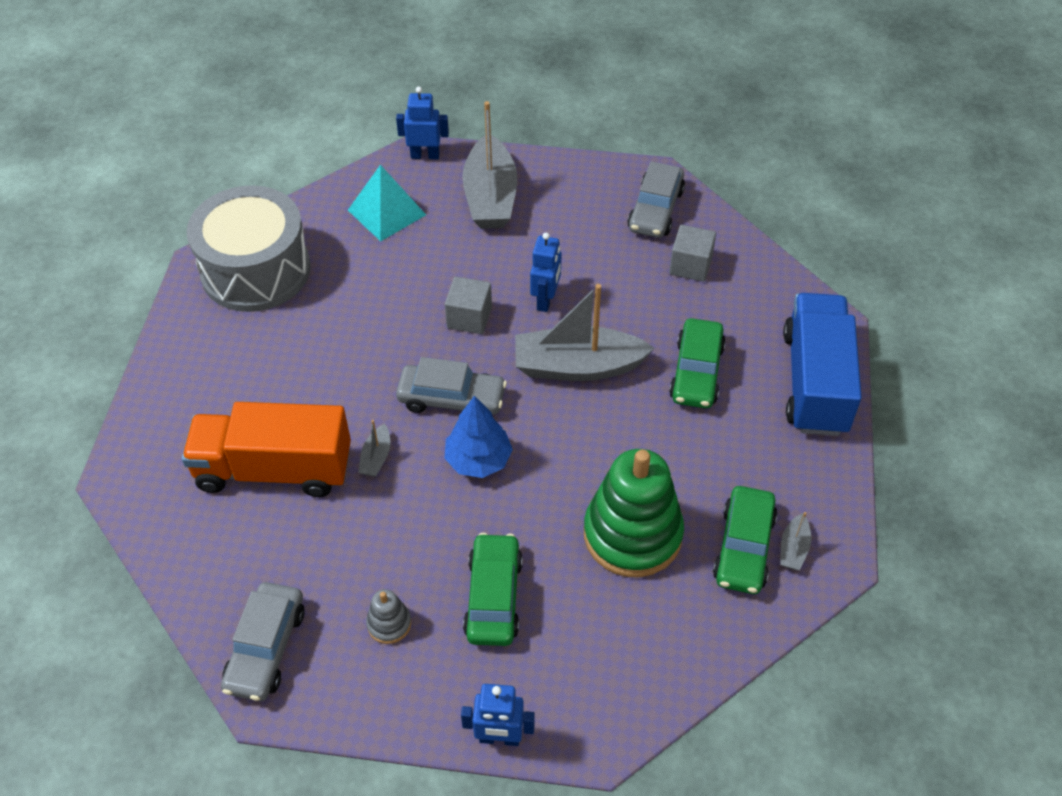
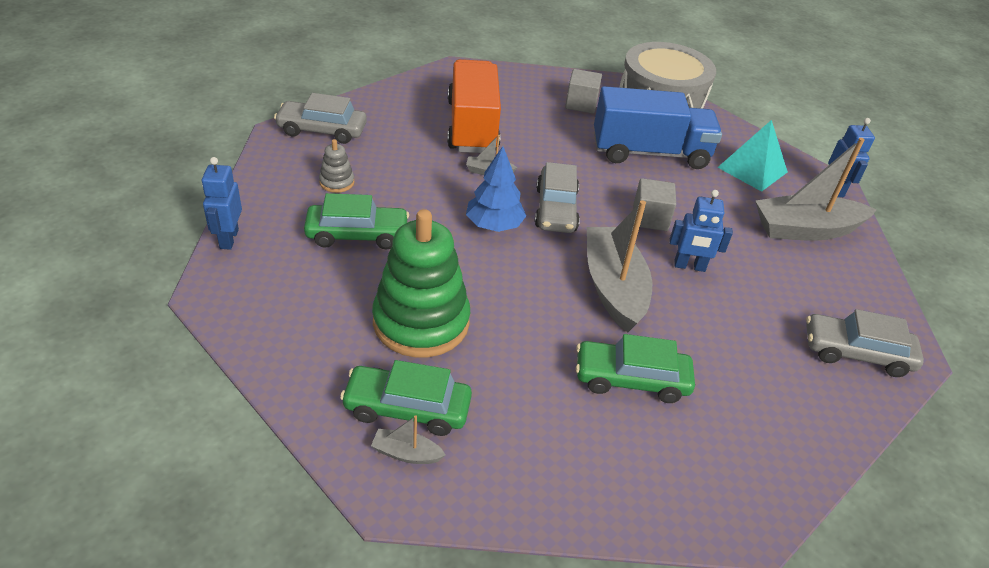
camera: 80 degrees right, 10 degrees down
grey cube [669,225,716,282] -> grey cube moved to [565,69,602,114]
blue truck [783,293,862,436] -> blue truck moved to [594,86,722,169]

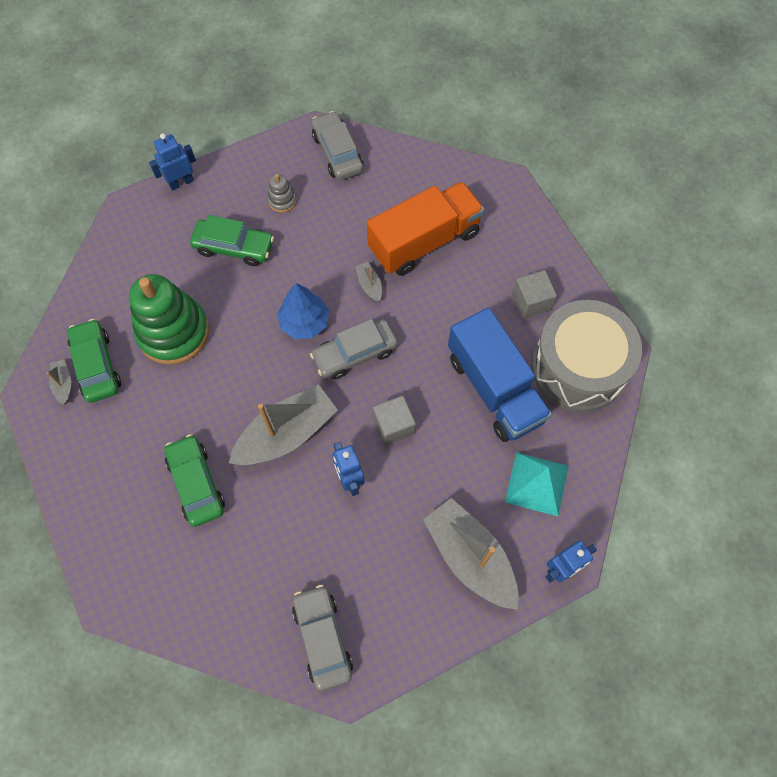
camera: 65 degrees right, 25 degrees up
green car [304,193,409,249] -> green car turned 45 degrees counterclockwise [190,215,274,266]

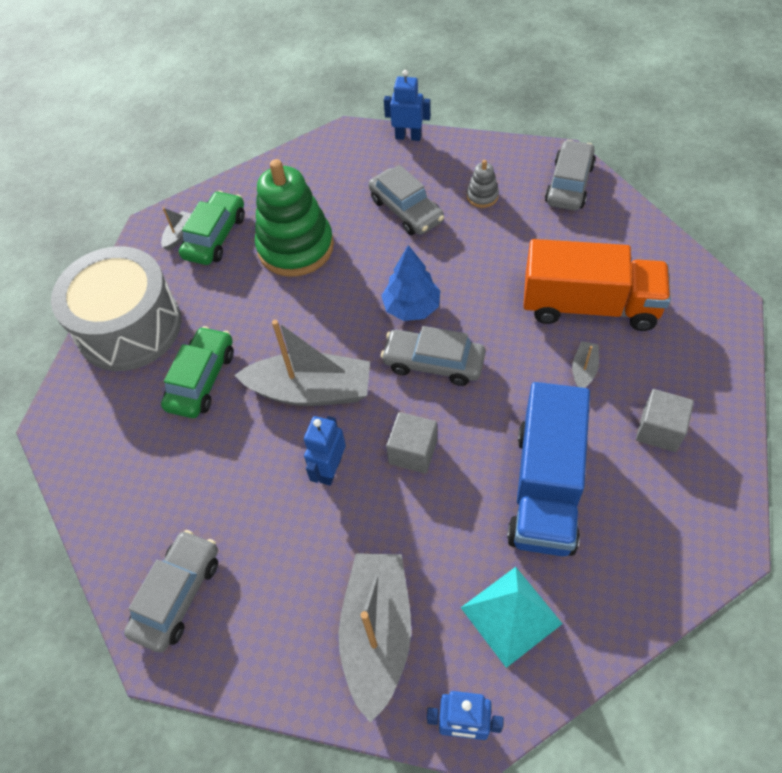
camera: 45 degrees right, 10 degrees down
green car [190,215,274,266] -> grey car [368,165,444,235]
grey boat [355,262,382,302] -> grey boat moved to [572,341,599,388]
grey drum [531,300,642,412] -> grey drum moved to [51,246,181,371]

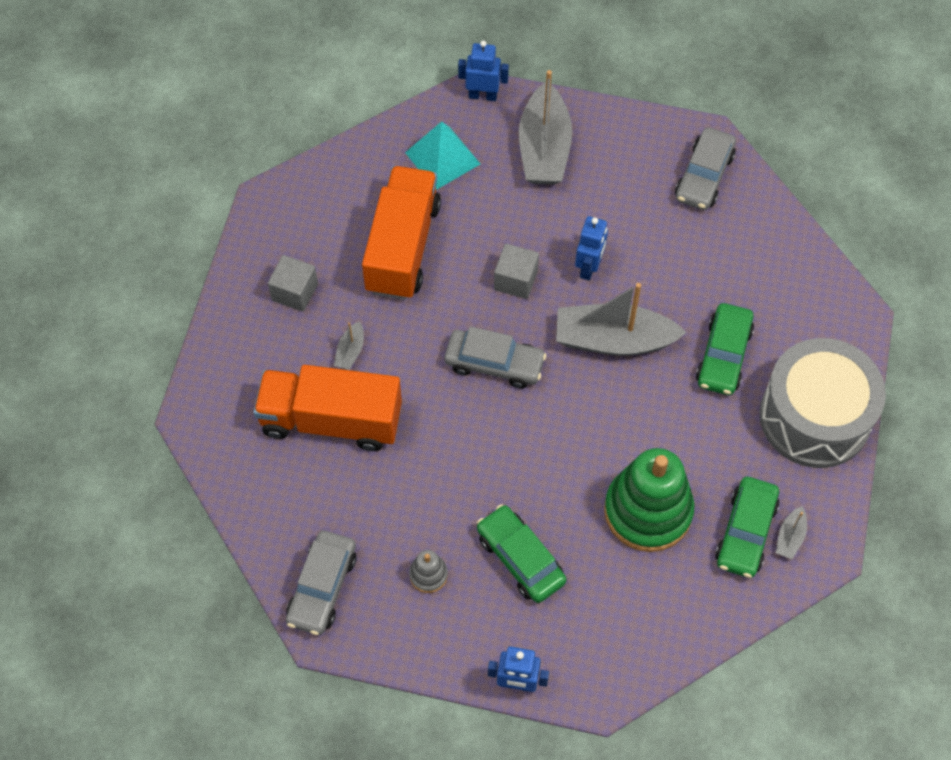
camera: 175 degrees right, 5 degrees up
grey car [368,165,444,235] -> green car [477,504,567,603]
blue tree [381,245,440,321] -> none
blue truck [507,382,590,556] -> orange truck [362,166,441,300]

